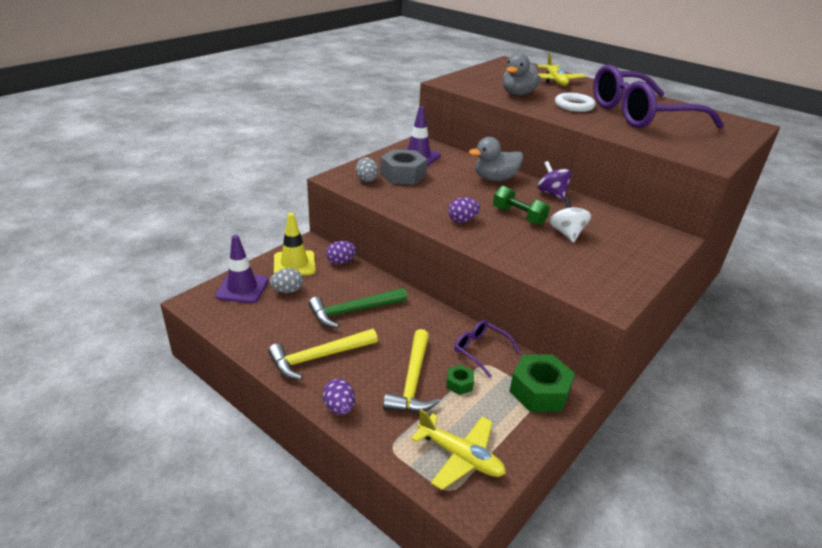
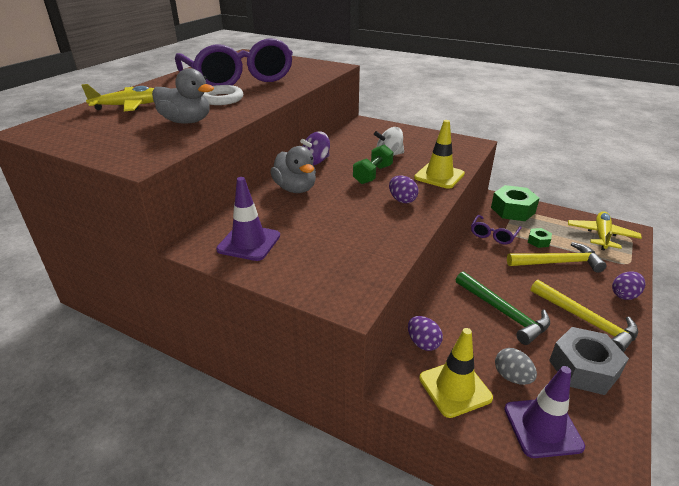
camera: 100 degrees left, 0 degrees up
grey egg [356,157,379,182] -> none
grey nut [380,149,427,185] -> grey nut moved to [549,327,629,395]
none -> yellow traffic cone [414,120,465,189]

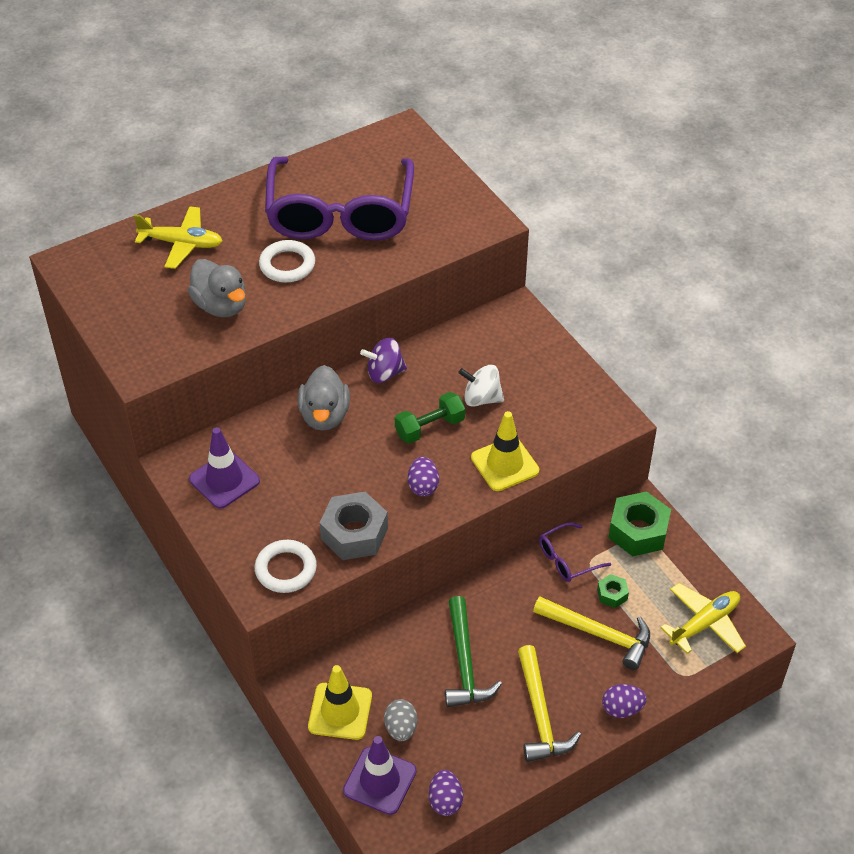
camera: 30 degrees right, 15 degrees up
purple egg [408,316,443,351] -> purple egg moved to [429,770,463,816]
grey nut [549,327,629,395] -> grey nut moved to [320,492,388,560]
none -> white ring [255,540,317,593]

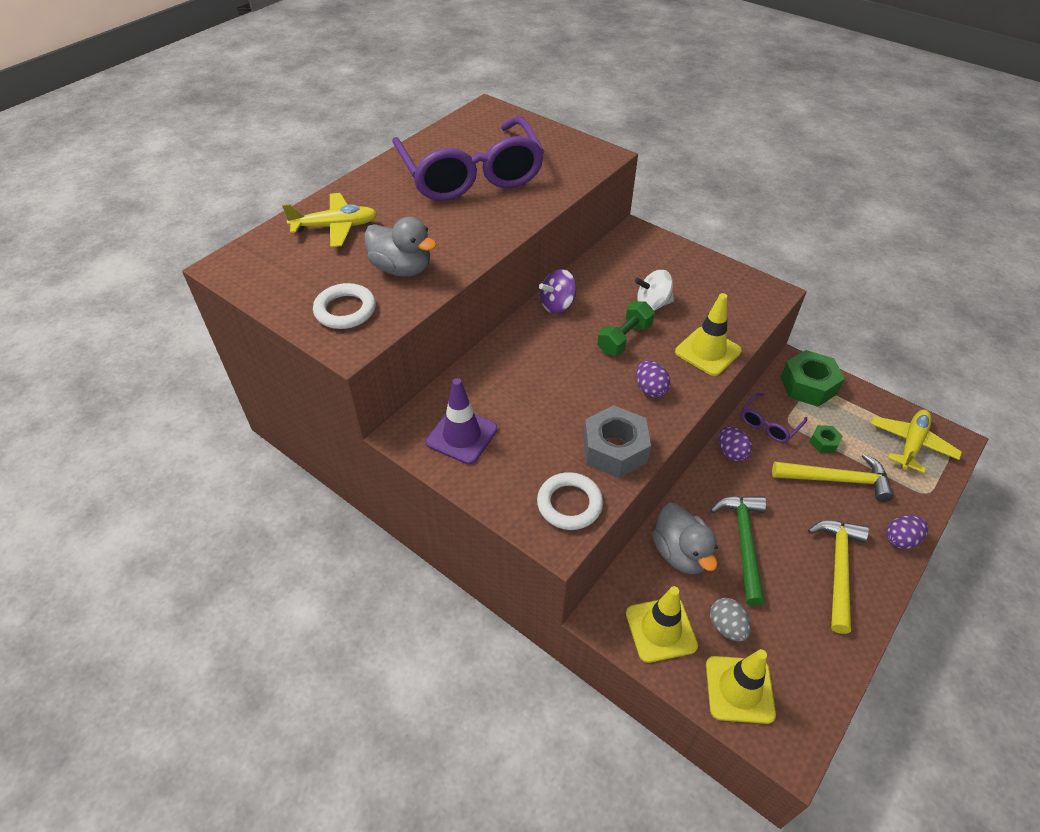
camera: 20 degrees left, 0 degrees up
white ring [259,240,315,282] -> white ring moved to [313,283,376,329]
grey duck [298,365,350,431] -> grey duck moved to [652,503,718,574]
purple traffic cone [343,736,417,815] -> yellow traffic cone [706,649,776,724]
purple egg [429,770,463,816] -> purple egg moved to [719,426,752,462]
green hammer [445,596,502,707] -> green hammer turned 150 degrees counterclockwise [711,496,767,606]
yellow hammer [518,645,581,762] -> yellow hammer turned 135 degrees counterclockwise [808,521,869,634]

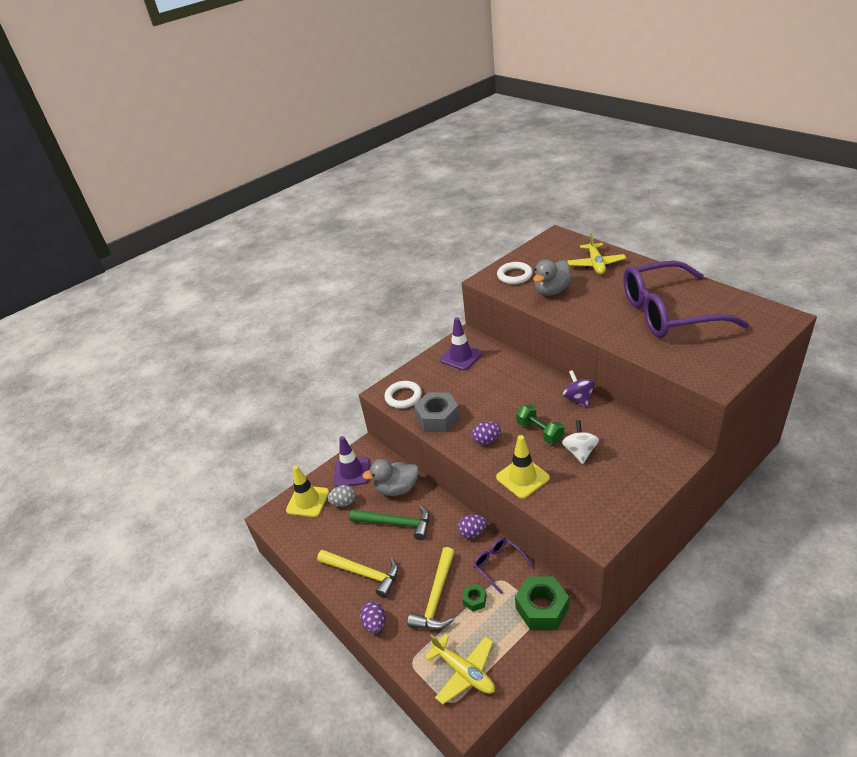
camera: 105 degrees right, 10 degrees down
yellow traffic cone [626,586,698,663] -> purple traffic cone [334,436,369,487]

